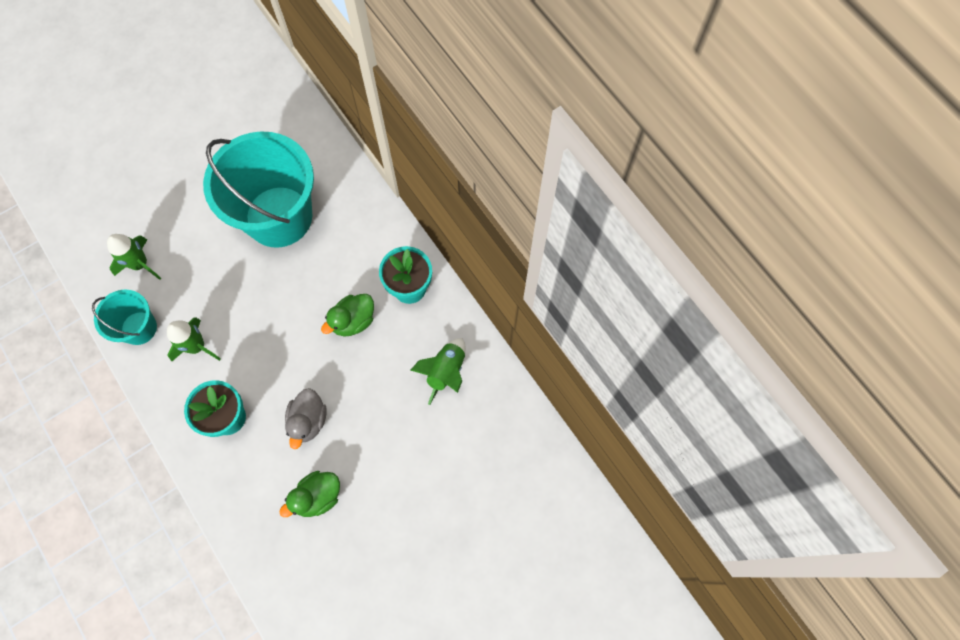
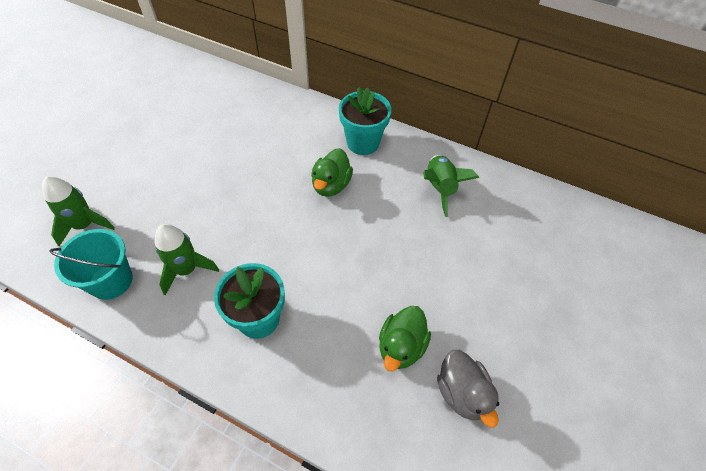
camera: 30 degrees left, 15 degrees down
turquoise bucket [203,131,314,248] -> none
grey duck [285,388,327,449] -> grey duck moved to [437,350,499,427]

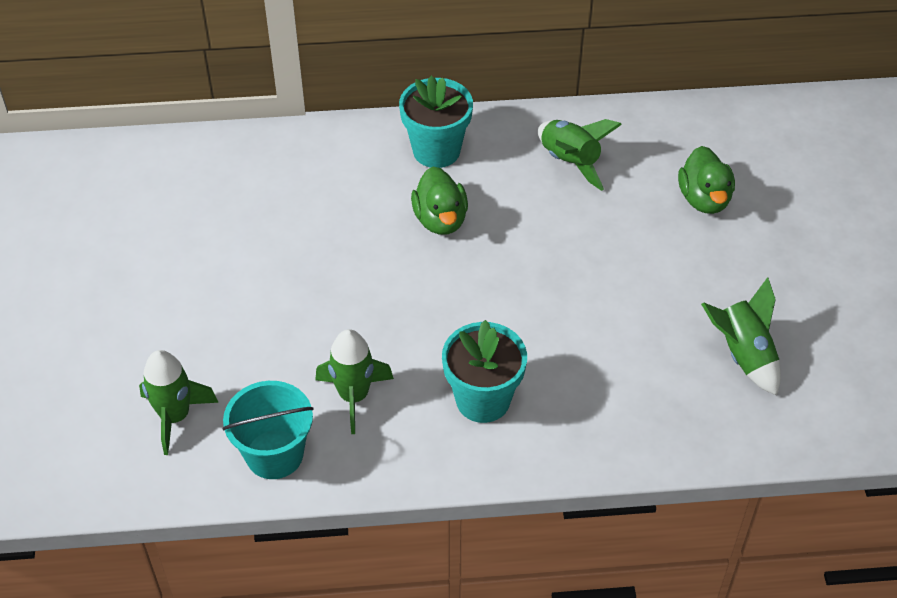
camera: 30 degrees left, 5 degrees down
green duck [379,306,431,371] -> green duck moved to [678,146,735,214]
grey duck [437,350,499,427] -> green rocket [701,277,781,396]

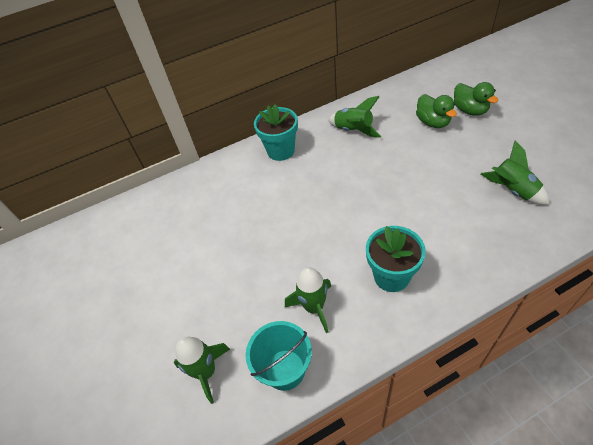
camera: 15 degrees left, 0 degrees up
green duck [411,167,468,235] -> green duck moved to [454,82,498,116]

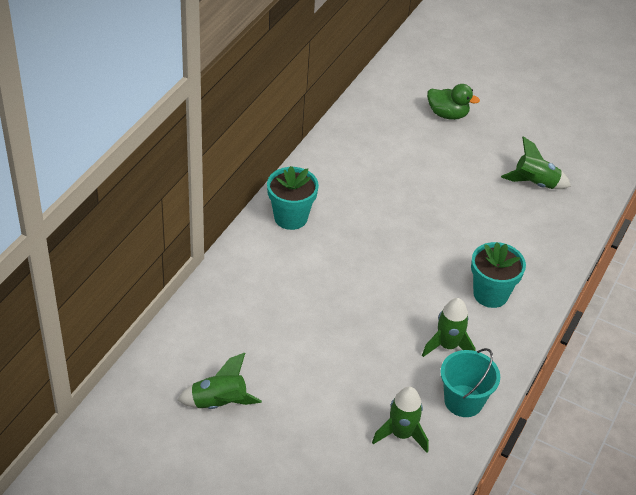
camera: 45 degrees left, 5 degrees down
green rocket [328,96,381,138] -> green rocket moved to [177,353,262,409]
green duck [416,94,457,128] -> none

